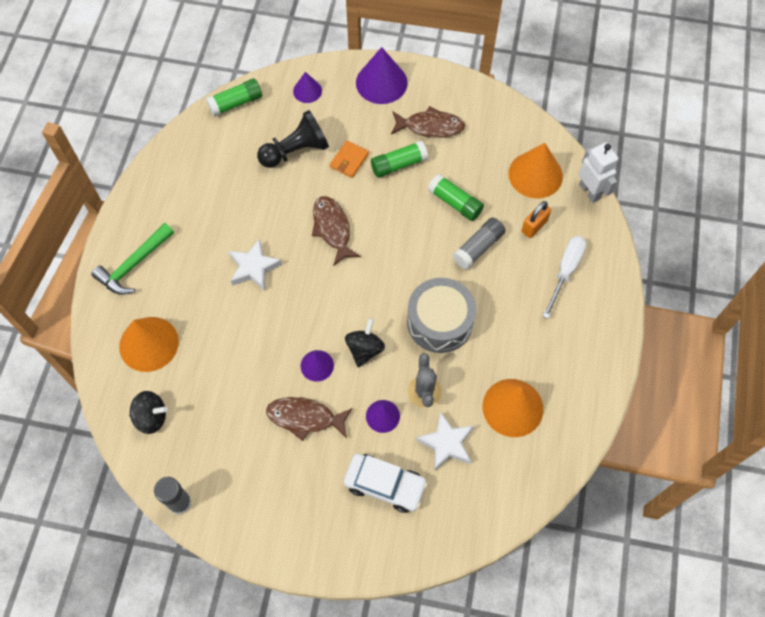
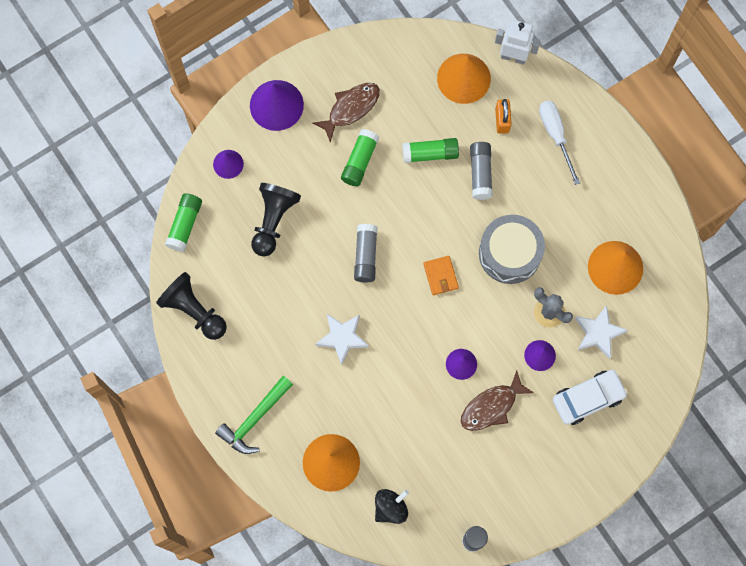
camera: 45 degrees left, 10 degrees up
green hammer [91,223,174,295] -> green hammer turned 45 degrees clockwise [215,376,293,454]
brown fish [312,196,361,266] -> grey glue stick [354,224,378,282]
orange wallet [330,141,369,178] -> orange wallet moved to [423,256,459,295]
black spinning top [345,318,385,367] -> none
none -> black pawn [156,272,227,340]

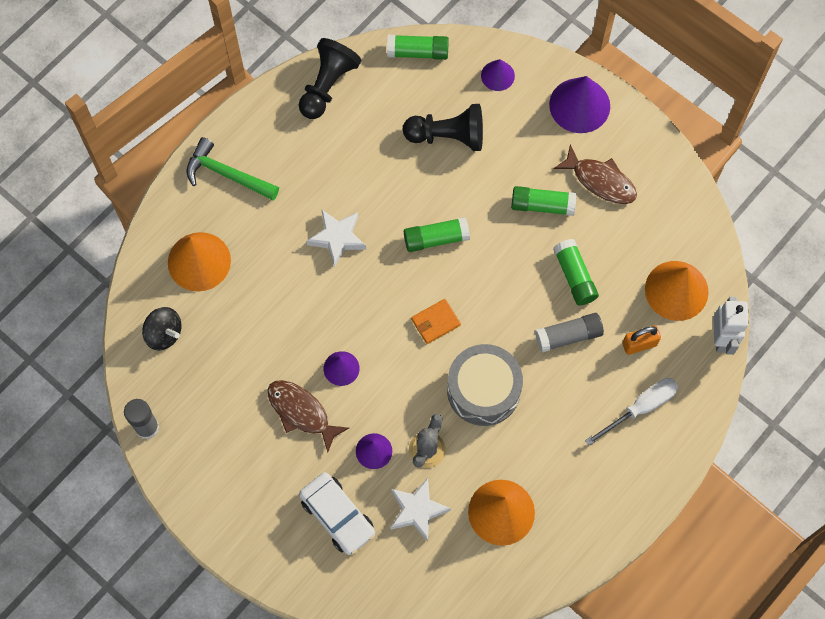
camera: 75 degrees right, 5 degrees down
grey glue stick [354,224,378,282] -> green glue stick [404,217,470,252]

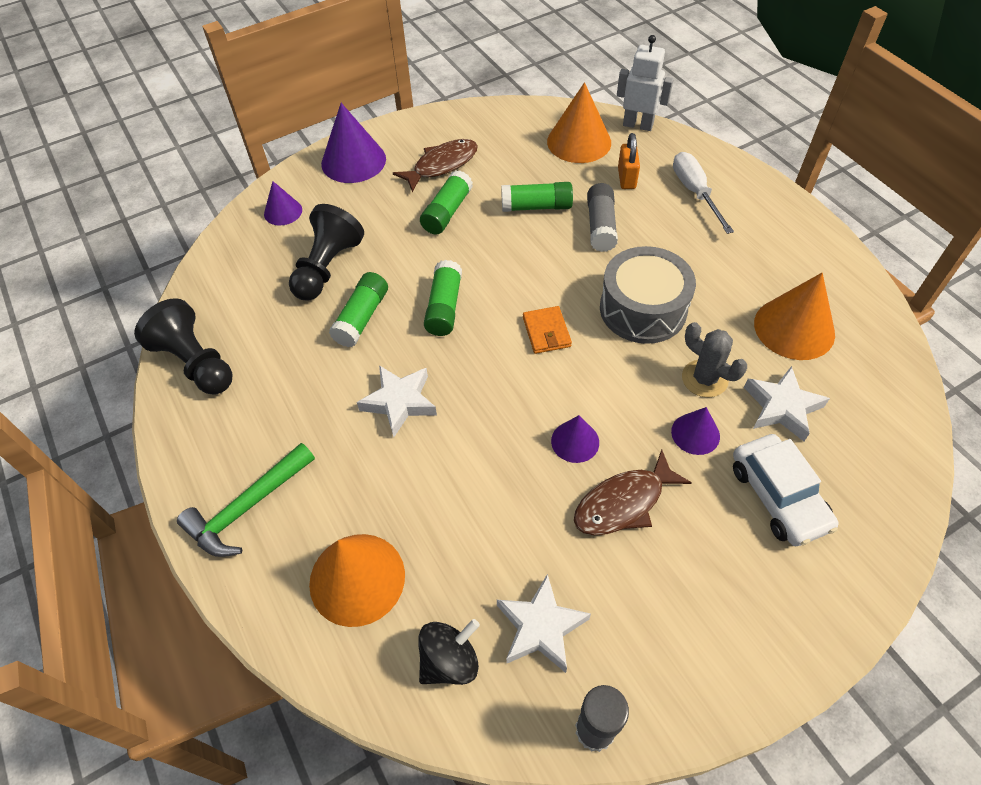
camera: 70 degrees left, 15 degrees down
white car [299,472,375,555] -> white car turned 90 degrees clockwise [733,434,839,546]
green glue stick [387,35,449,60] -> green glue stick moved to [329,272,388,347]
none -> white star [497,574,591,673]

